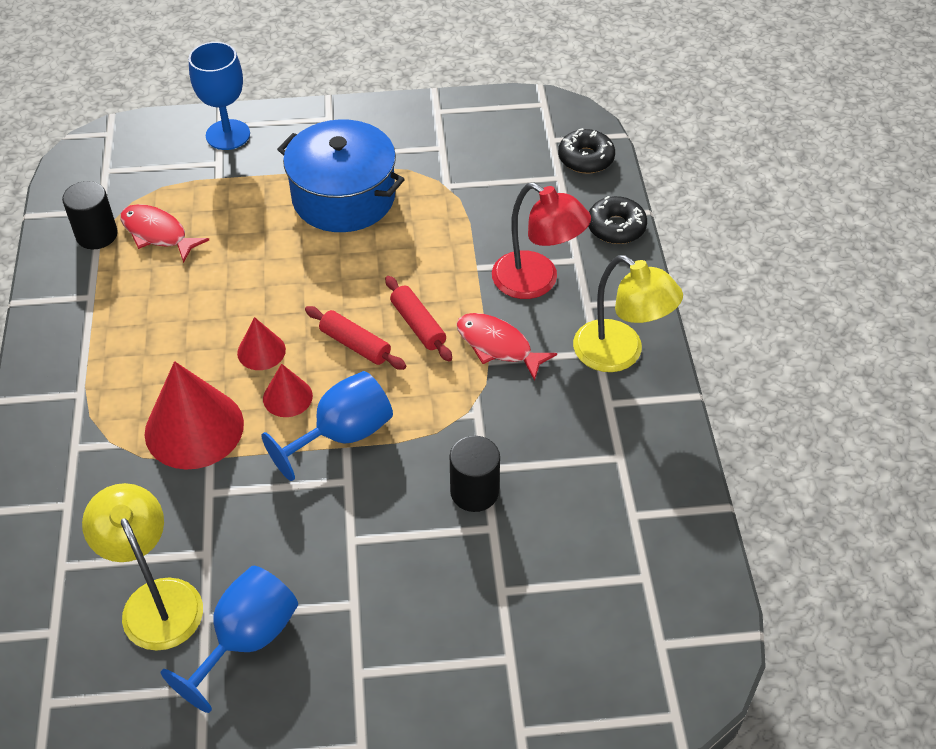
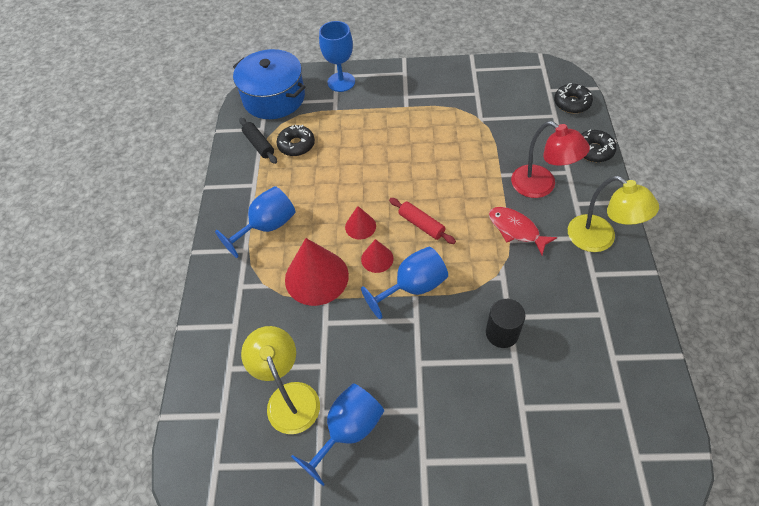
camera: 10 degrees right, 5 degrees up
black cylinder [62,181,118,249] -> black rolling pin [239,118,277,164]
red fish [120,204,209,263] -> black donut [277,125,315,156]
blue pot [277,119,405,232] -> blue pot moved to [233,49,306,119]
red rolling pin [385,276,452,362] -> none
none -> blue goblet [215,186,295,258]

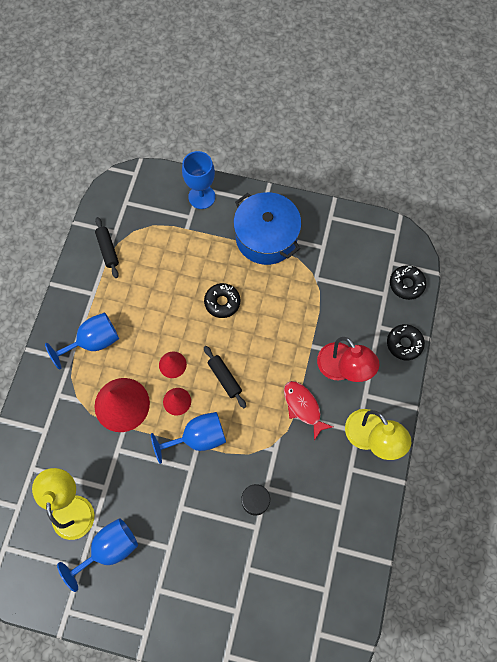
camera: 10 degrees right, 15 degrees up
blue pot [233,49,306,119] -> blue pot moved to [233,192,301,265]
black donut [277,125,315,156] -> black donut moved to [204,283,240,318]
red rolling pin [389,198,456,244] -> black rolling pin [204,346,246,408]

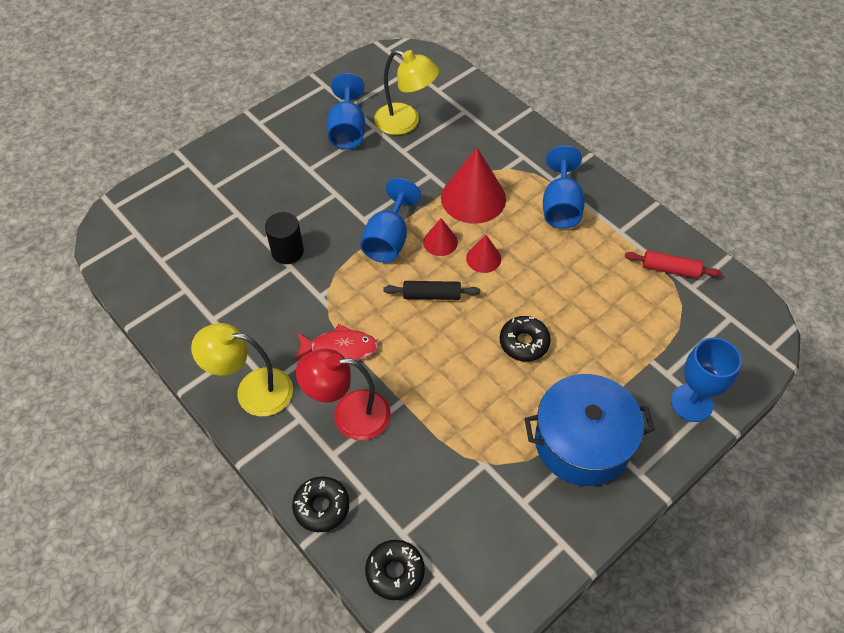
camera: 125 degrees right, 15 degrees down
black rolling pin [95,217,119,278] -> red rolling pin [625,250,721,278]

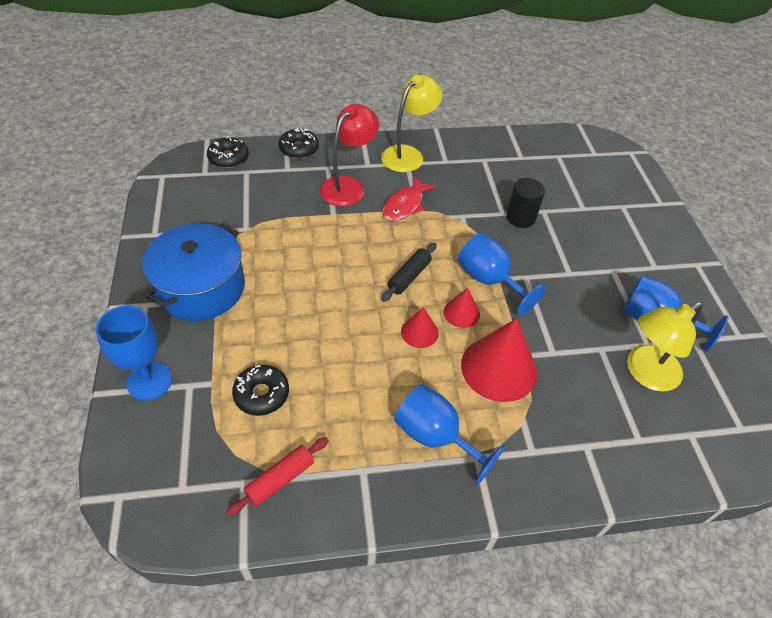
camera: 120 degrees right, 5 degrees down
black donut [500,316,551,362] -> black donut moved to [232,365,289,416]

